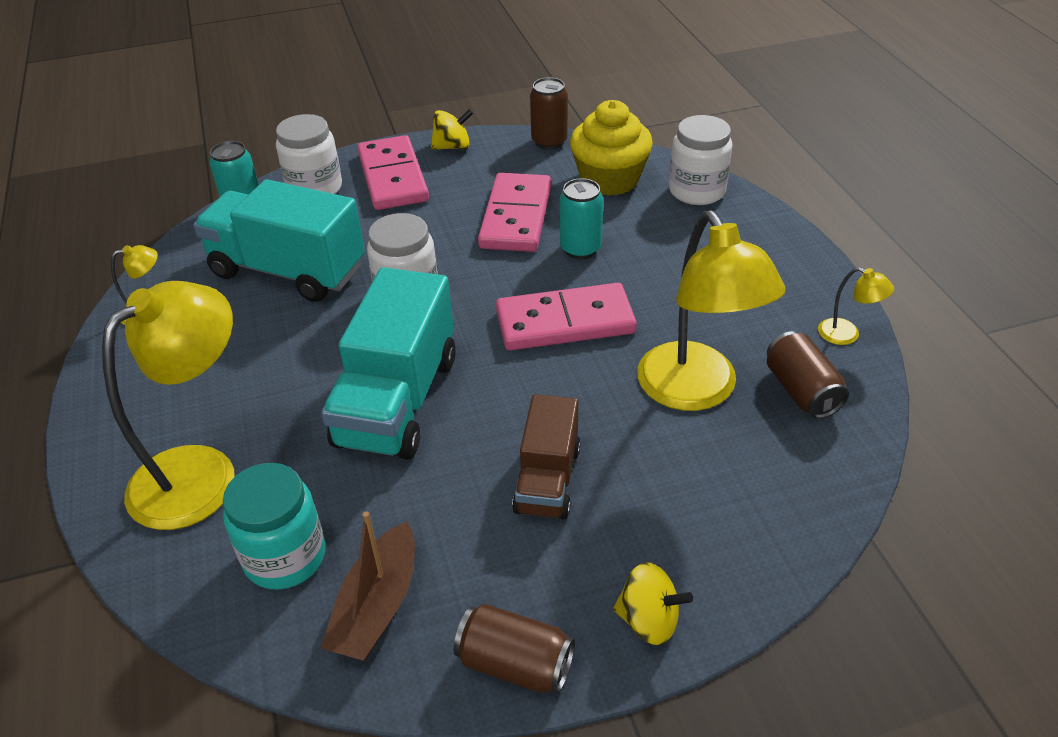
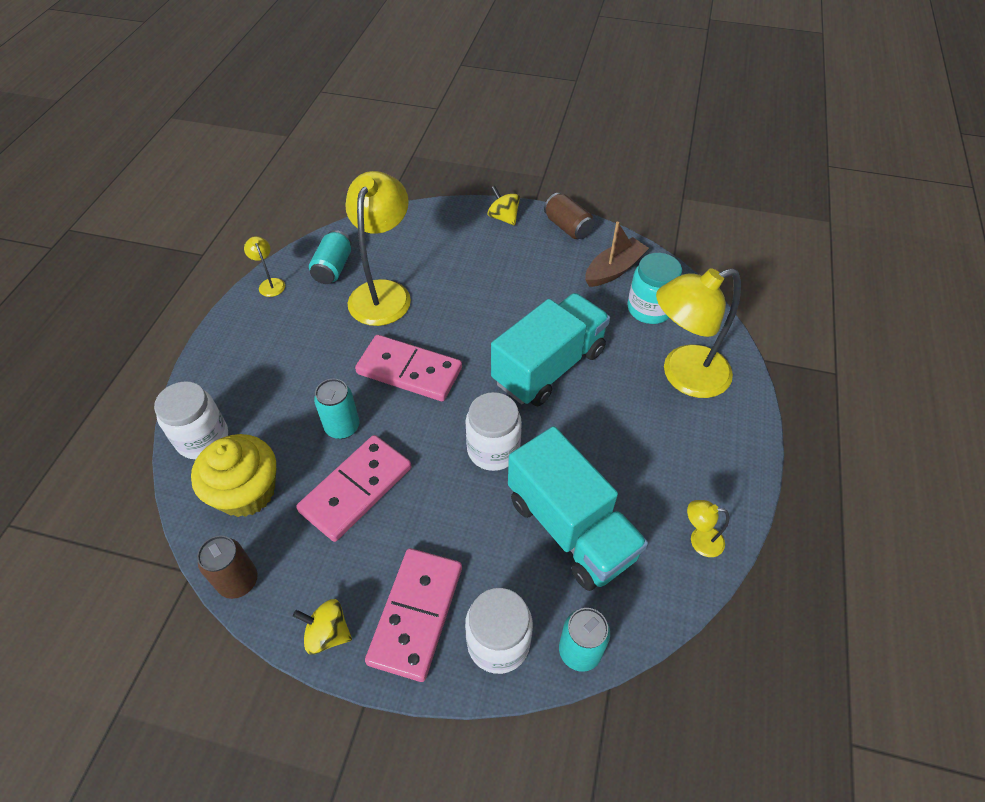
camera: 150 degrees left, 10 degrees up
brown truck [512,394,581,520] -> none
brown can [767,331,849,419] -> turquoise can [309,230,351,284]

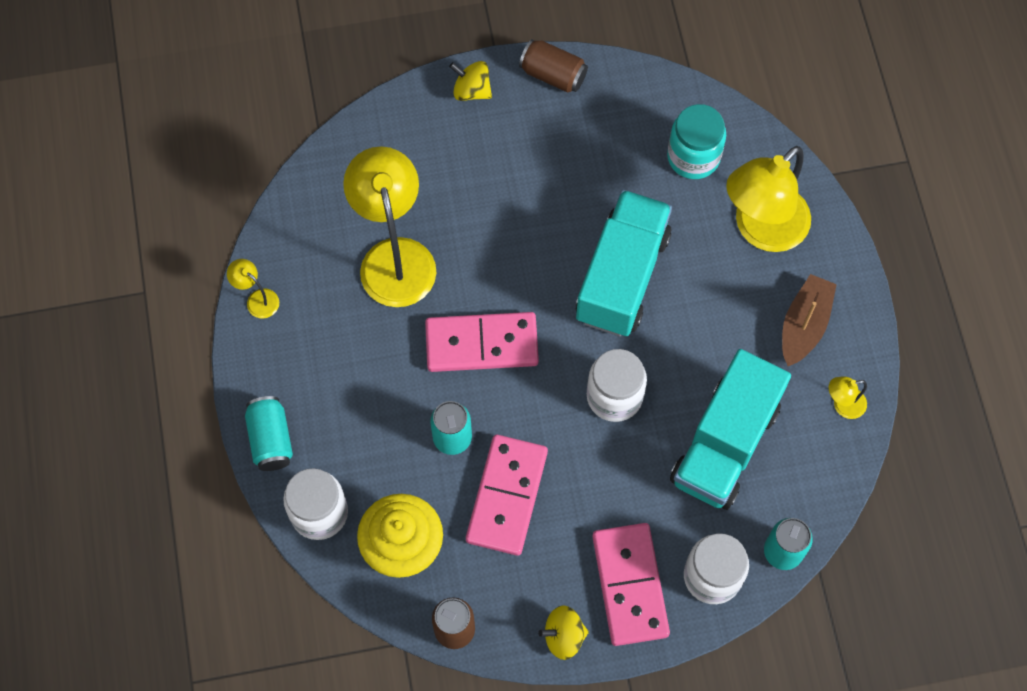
camera: 25 degrees left, 15 degrees up
turquoise can [309,230,351,284] -> turquoise can moved to [245,396,293,471]
turquoise truck [508,426,648,591] -> turquoise truck turned 90 degrees clockwise [670,349,791,510]
brown boat [585,222,649,287] -> brown boat moved to [782,274,837,366]

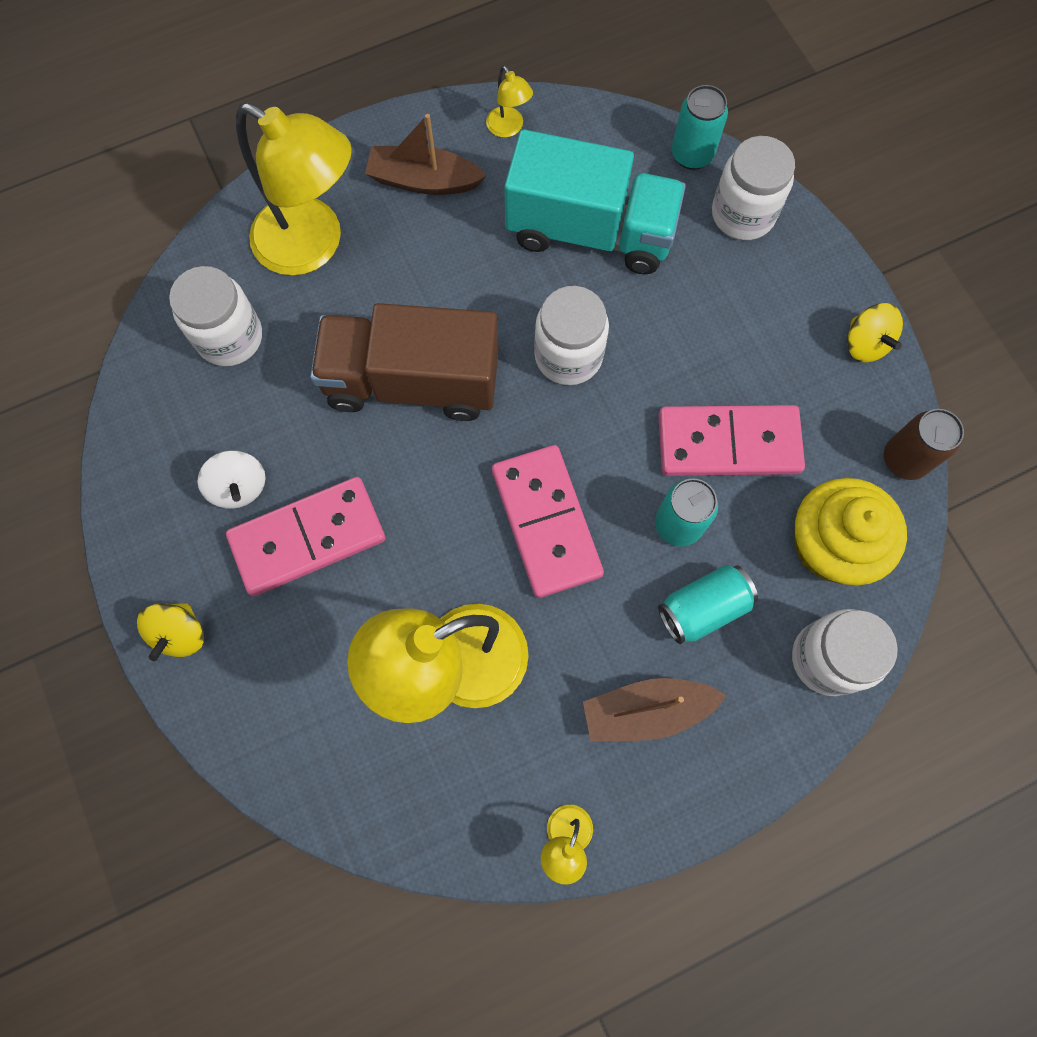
camera: 105 degrees left, 5 degrees up
turquoise can [245,396,293,471] -> turquoise can moved to [658,565,758,644]
brown can [519,39,588,93] -> none
turquoise truck [576,190,672,336] -> brown truck [310,303,499,421]
pink domino [592,523,670,646] -> pink domino moved to [226,477,386,596]
turquoise jar [667,104,726,179] -> white jar [169,266,262,366]
none -> white spinning top [197,450,266,509]
none -> brown boat [583,678,727,741]

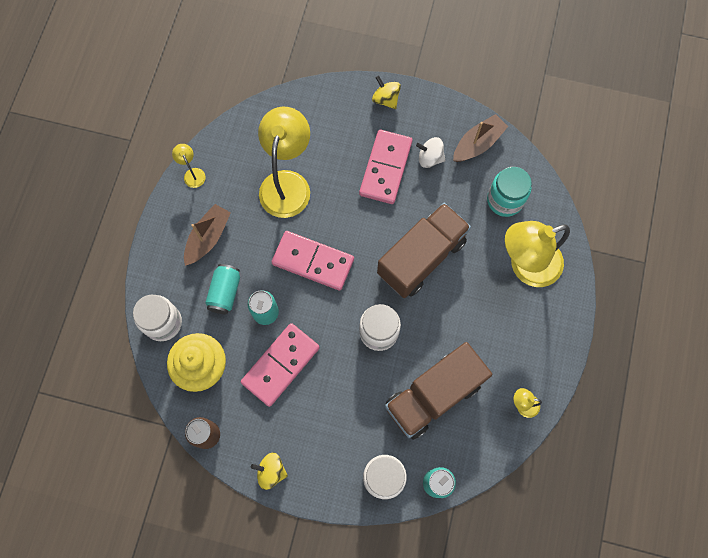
camera: 130 degrees right, 0 degrees up
white jar [169,266,262,366] -> turquoise jar [487,167,532,217]
brown boat [365,114,487,195] -> brown boat moved to [453,114,508,162]
turquoise truck [504,129,686,274] -> brown truck [385,342,492,440]

